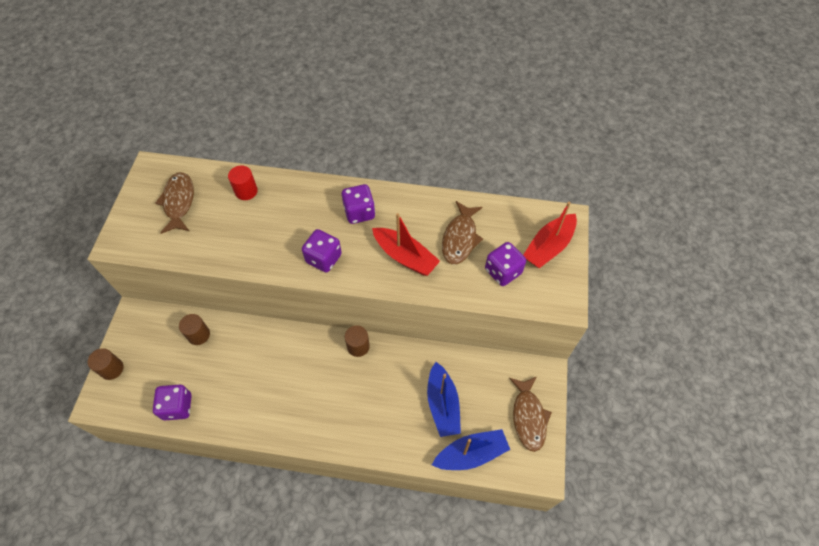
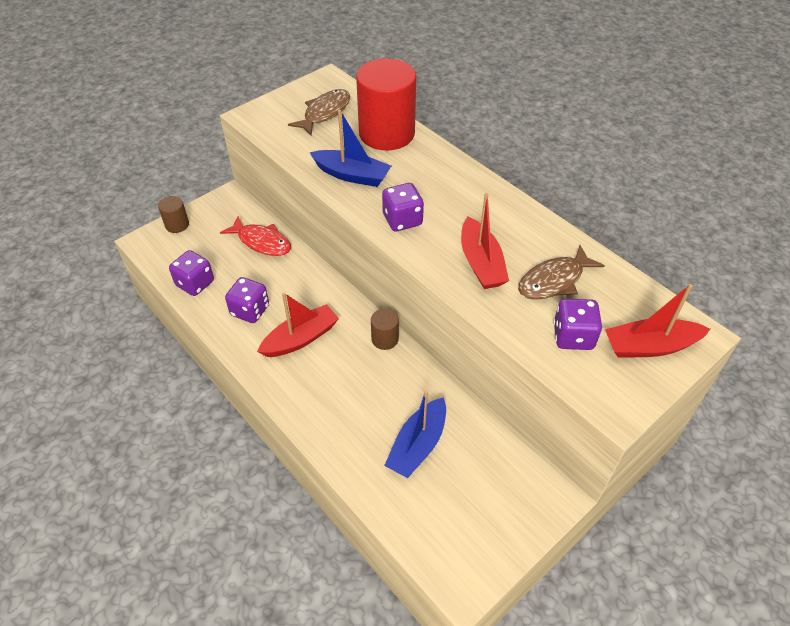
camera: 40 degrees right, 10 degrees down
brown cylinder [179,314,210,345] -> red fish [220,216,291,256]
red cylinder [228,166,258,200] -> red cylinder [356,58,416,150], size x2.24
purple dice [342,184,375,224] -> purple dice moved to [225,277,269,323]
blue boat [432,429,510,470] -> blue boat moved to [309,110,391,187]
brown fish [509,377,552,452] -> none
none -> red boat [257,293,339,357]

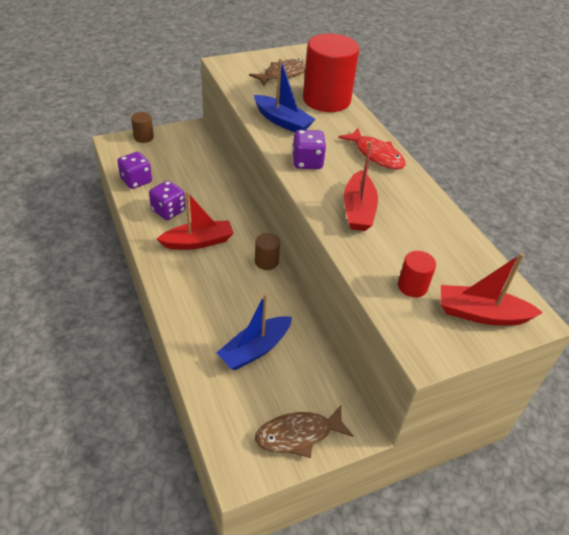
camera: 15 degrees right, 5 degrees down
red fish [220,216,291,256] -> red fish moved to [338,128,406,169]
brown fish [518,245,605,300] -> brown fish moved to [255,405,353,458]
purple dice [553,299,602,350] -> red cylinder [398,251,436,298]

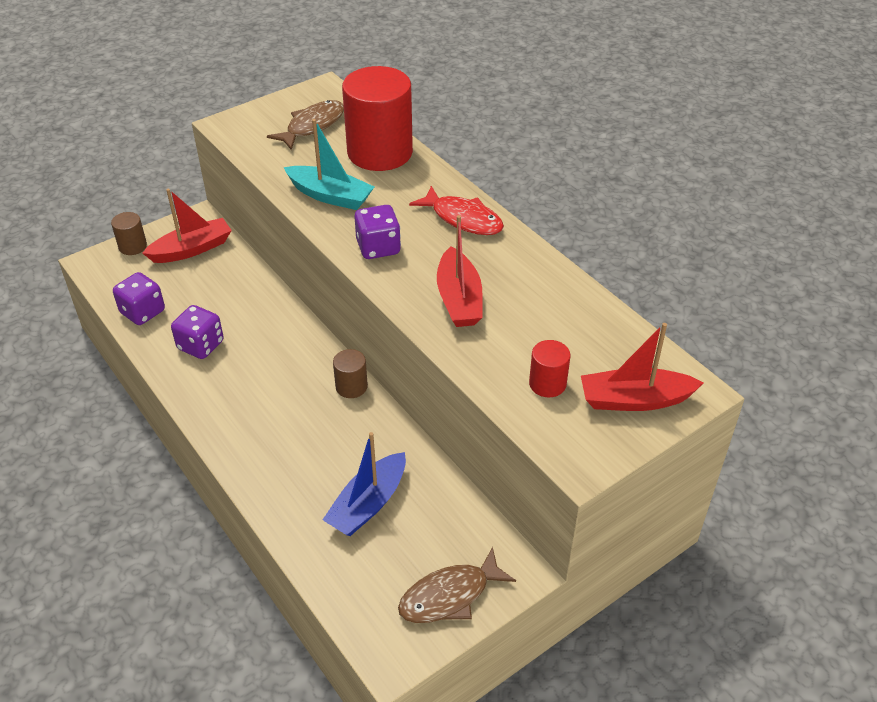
camera: 10 degrees left, 0 degrees up
red boat [157,191,234,250] -> red boat moved to [142,189,232,263]
blue boat [254,58,316,133] -> turquoise boat [283,119,374,210]

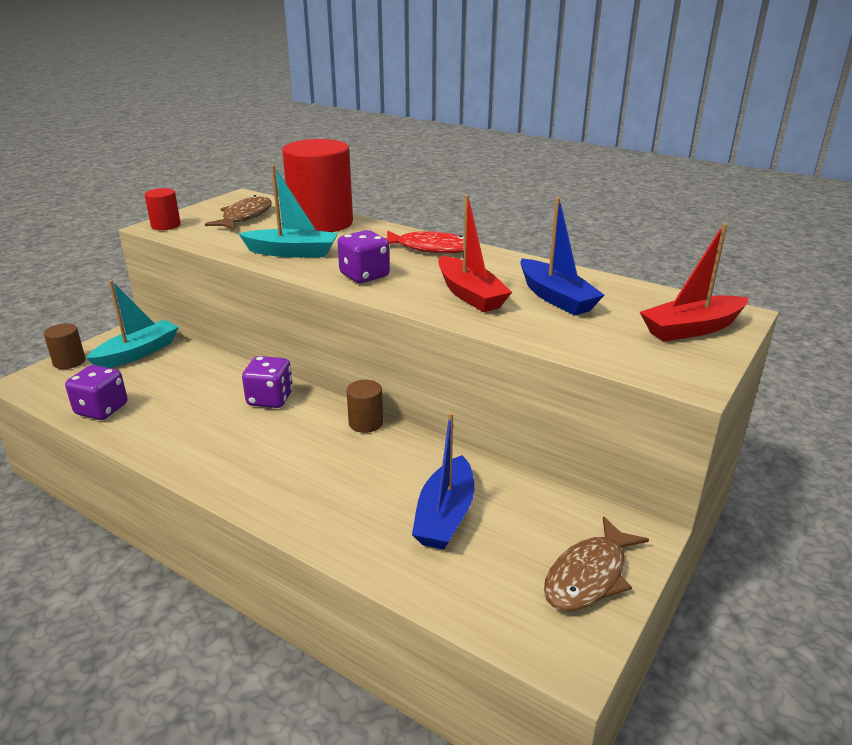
camera: 20 degrees left, 15 degrees down
red boat [142,189,232,263] -> turquoise boat [86,280,179,368]
purple dice [171,305,224,359] -> purple dice moved to [242,356,293,408]
red cylinder [529,340,570,397] -> red cylinder moved to [145,188,181,230]
none -> blue boat [520,197,604,315]

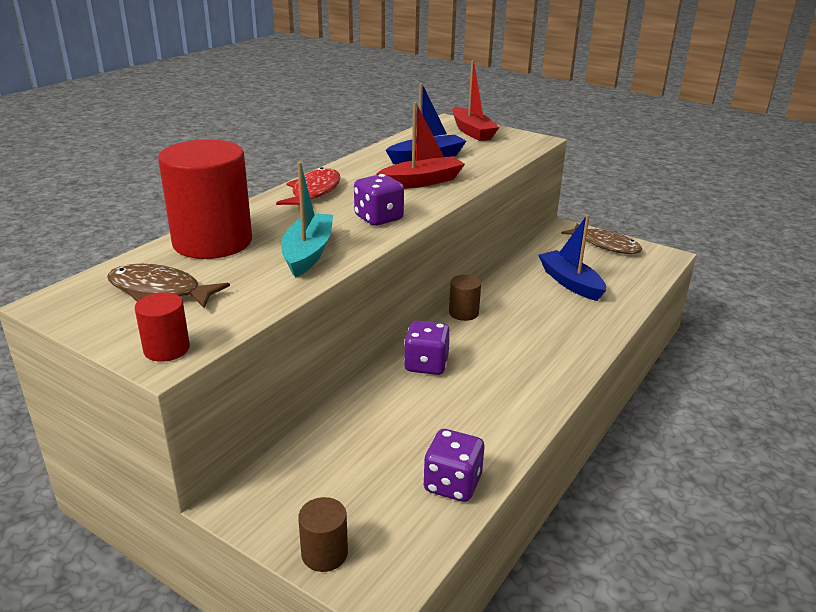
camera: 90 degrees left, 0 degrees up
turquoise boat [86,280,179,368] -> none
blue boat [412,412,474,550] -> blue boat turned 135 degrees counterclockwise [538,214,606,301]

